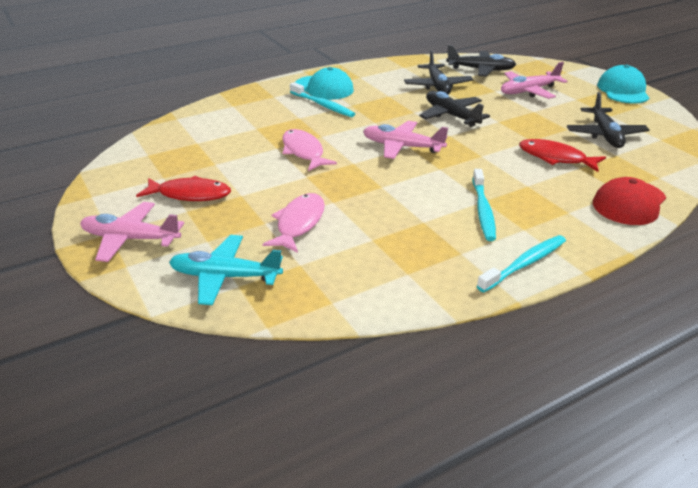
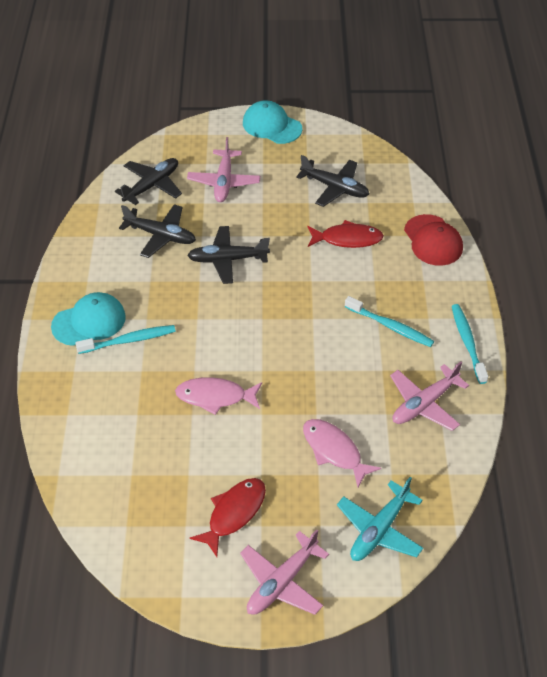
camera: 60 degrees left, 15 degrees up
pink plane [363,121,448,159] -> pink plane moved to [390,361,469,431]
red fish [519,139,606,172] -> red fish turned 150 degrees counterclockwise [307,220,384,248]

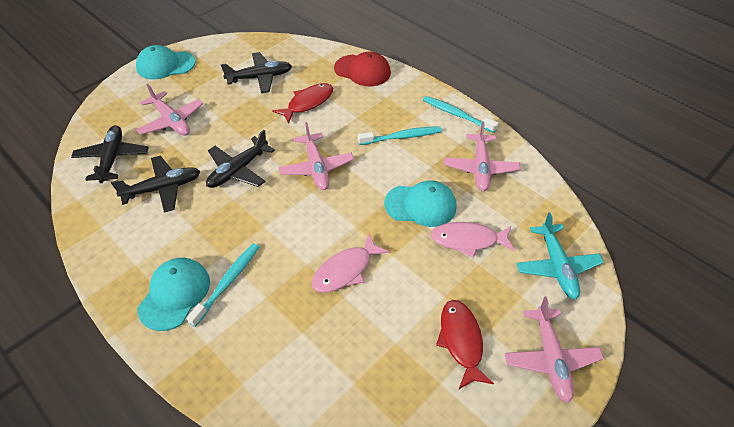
camera: 45 degrees left, 0 degrees up
none -> pink plane [278,122,354,190]
none -> turquoise cap [384,180,457,227]

